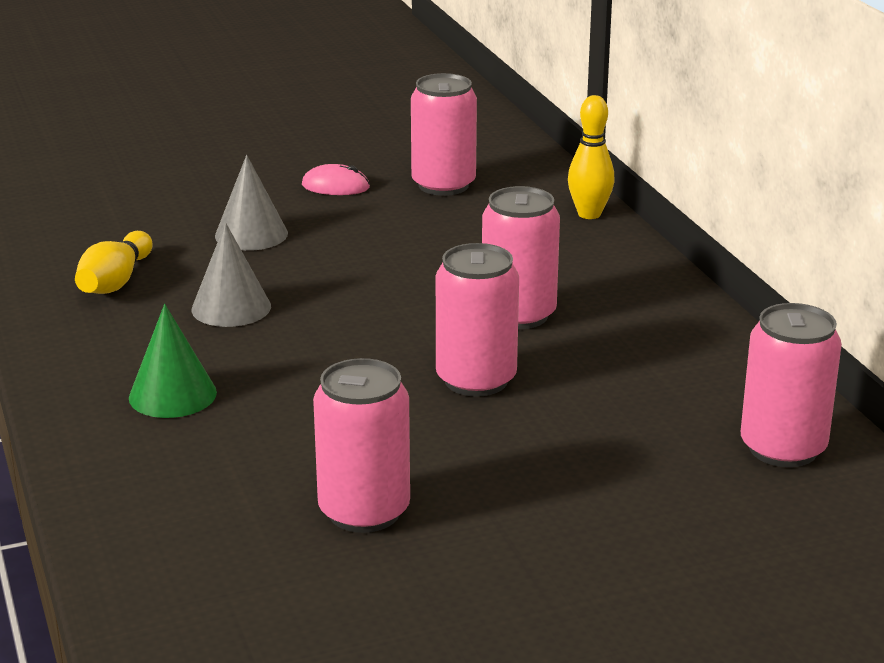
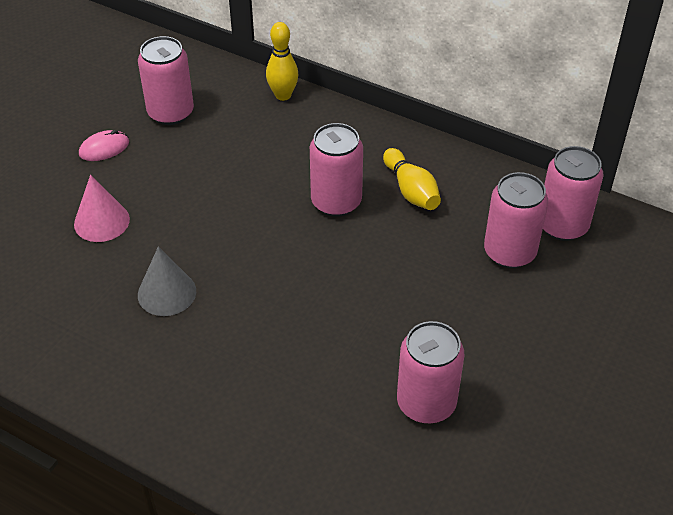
camera: 40 degrees left, 20 degrees up
yellow bowling pin [75,231,153,294] -> yellow bowling pin moved to [383,148,441,210]
green cone [129,304,217,418] -> none
grey cone [215,155,288,251] -> pink cone [74,175,130,242]
pink can [436,243,519,397] -> pink can moved to [484,172,548,268]

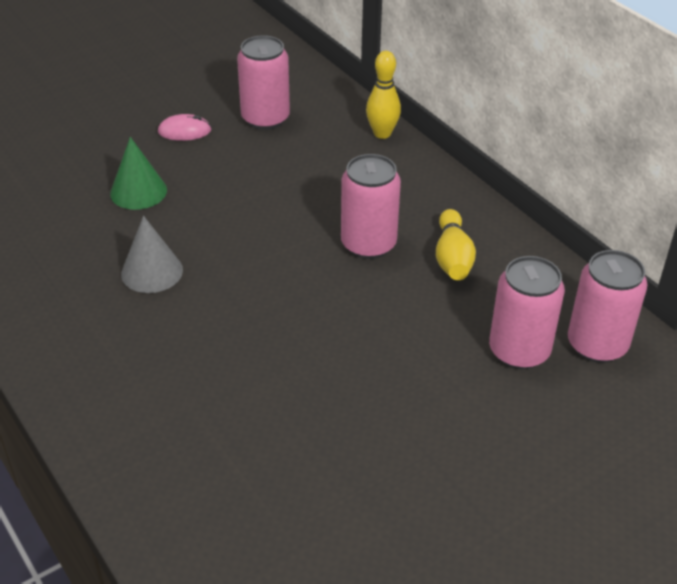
camera: 25 degrees right, 5 degrees down
pink cone [74,175,130,242] -> green cone [110,137,167,210]
pink can [397,321,464,423] -> none

